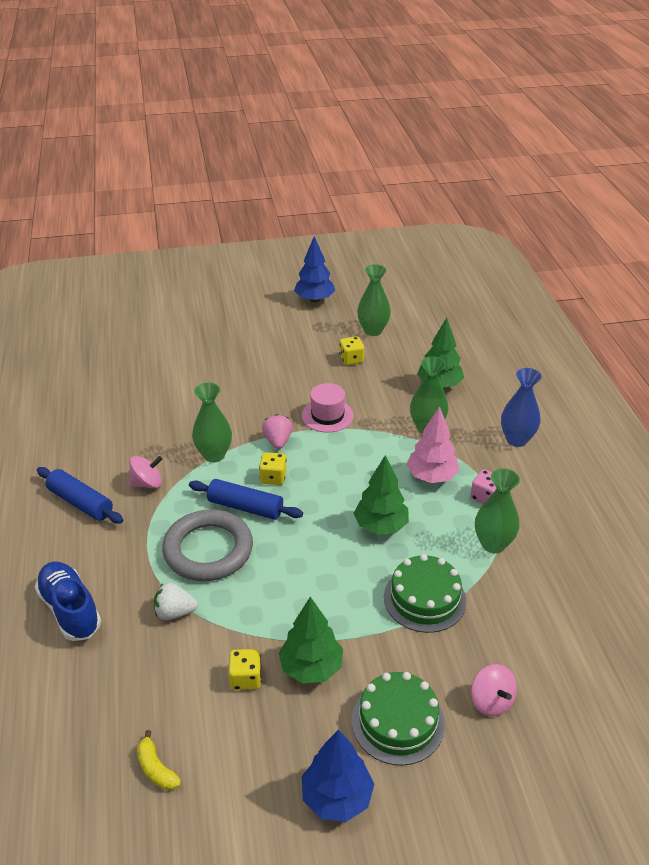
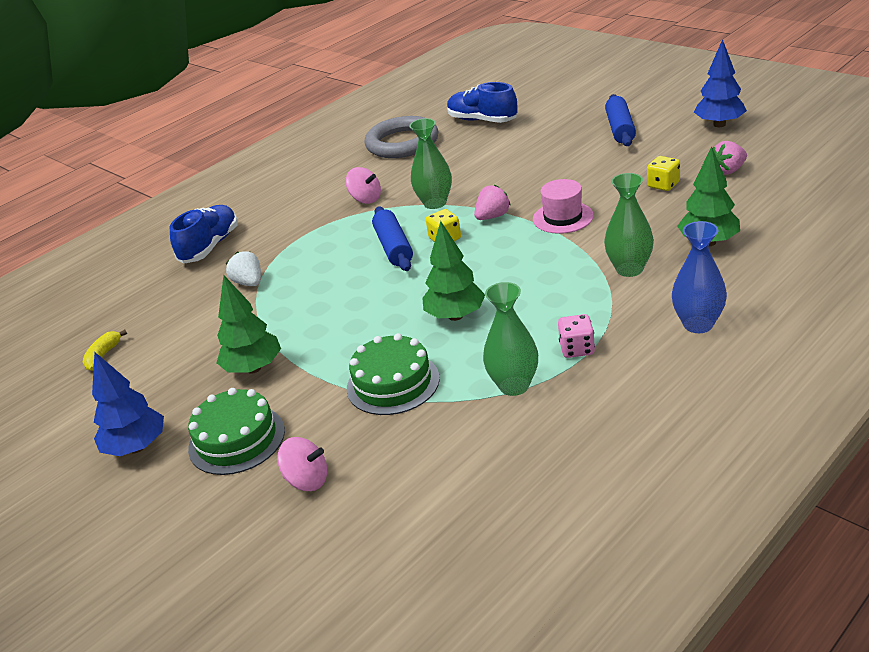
camera: 60 degrees right, 5 degrees down
blue rolling pin [37,467,123,524] -> blue rolling pin moved to [605,94,636,146]
grey ring [162,509,253,581] -> grey ring moved to [365,116,438,158]
yellow dice [229,649,262,690] -> none
green vase [357,264,391,336] -> pink strawberry [713,141,747,175]
pink tree [407,406,460,483] -> none
pink spinning top [471,664,517,716] -> pink spinning top turned 105 degrees counterclockwise [277,437,327,491]
none -> blue shoe [447,82,517,123]

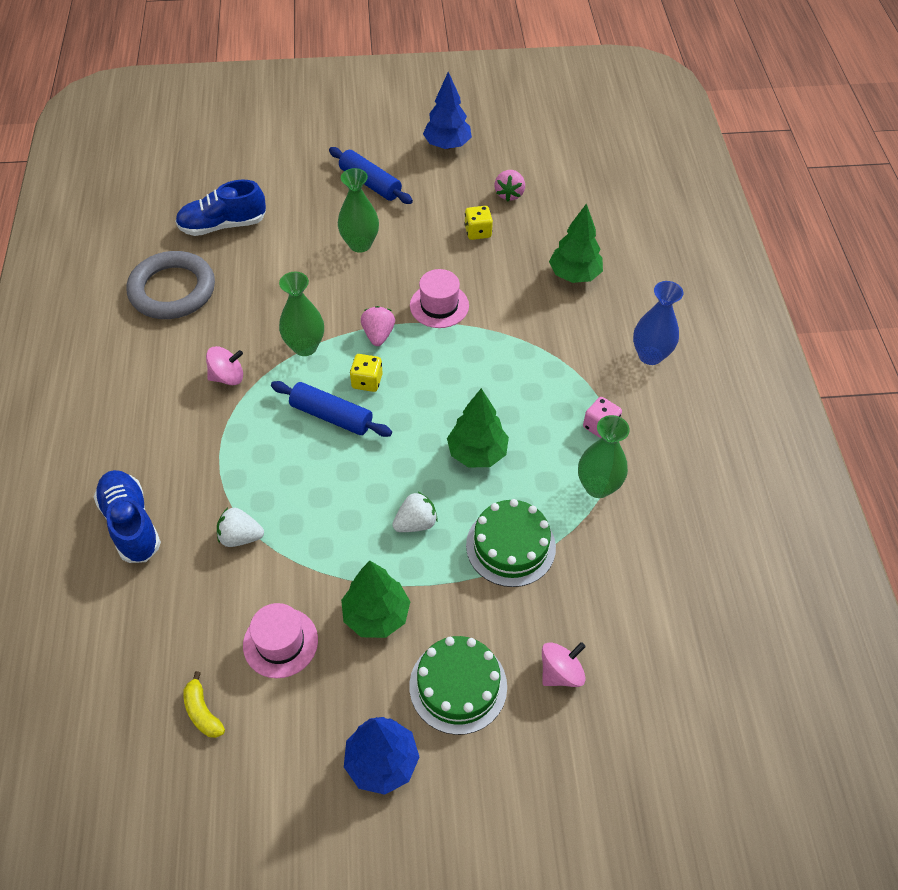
camera: 55 degrees left, 20 degrees up
green vase [604,173,654,277] -> green vase moved to [338,168,379,253]
none -> pink hat [243,603,318,678]
none -> white strawberry [392,491,438,532]

